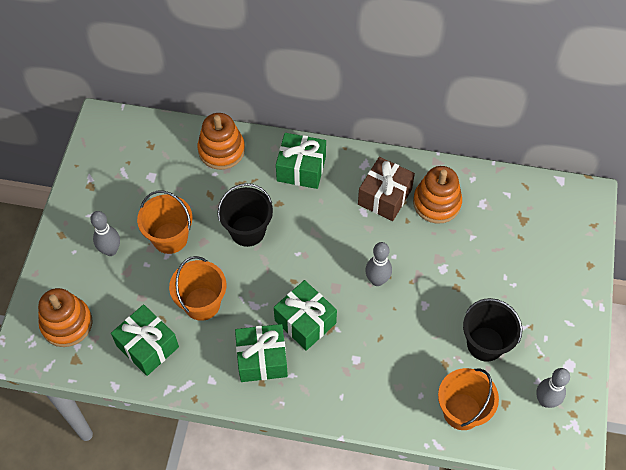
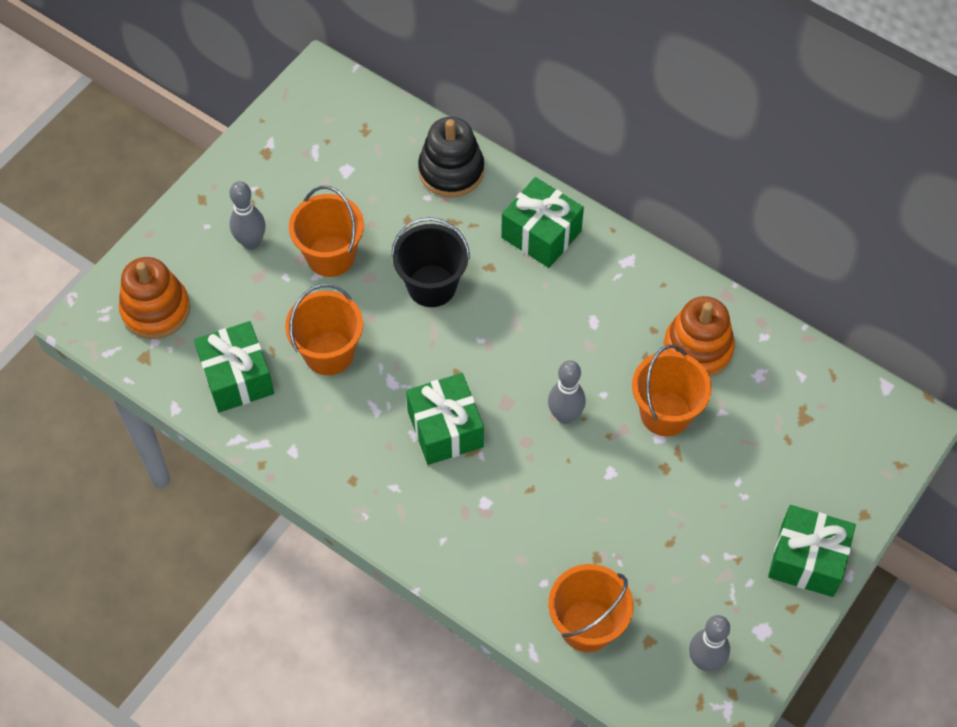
camera: 25 degrees right, 0 degrees up
orange stacking toy [198,113,245,170] -> black stacking toy [418,117,484,197]
green gift [235,324,288,382] -> green gift moved to [768,505,856,597]
brown gift [358,157,415,221] -> none
black bucket [463,298,523,362] -> none
none -> orange bucket [632,345,712,436]

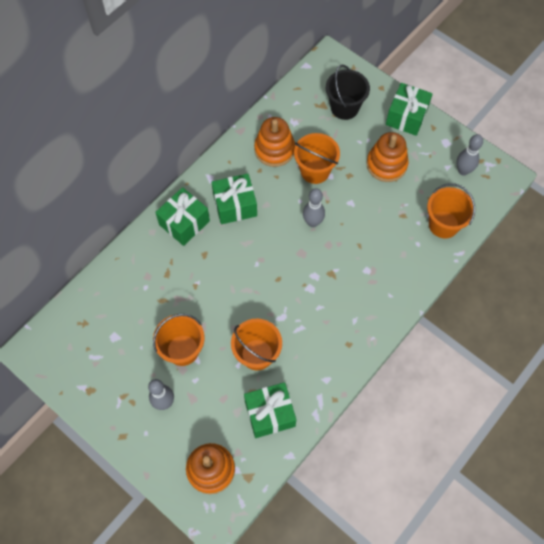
camera: 85 degrees left, 5 degrees up
black bucket [391,217,470,307] -> black bucket moved to [326,65,370,120]
green gift [406,373,484,465] -> green gift moved to [211,174,257,224]
black stacking toy [418,117,484,197] -> none
none -> orange stacking toy [366,132,409,182]

